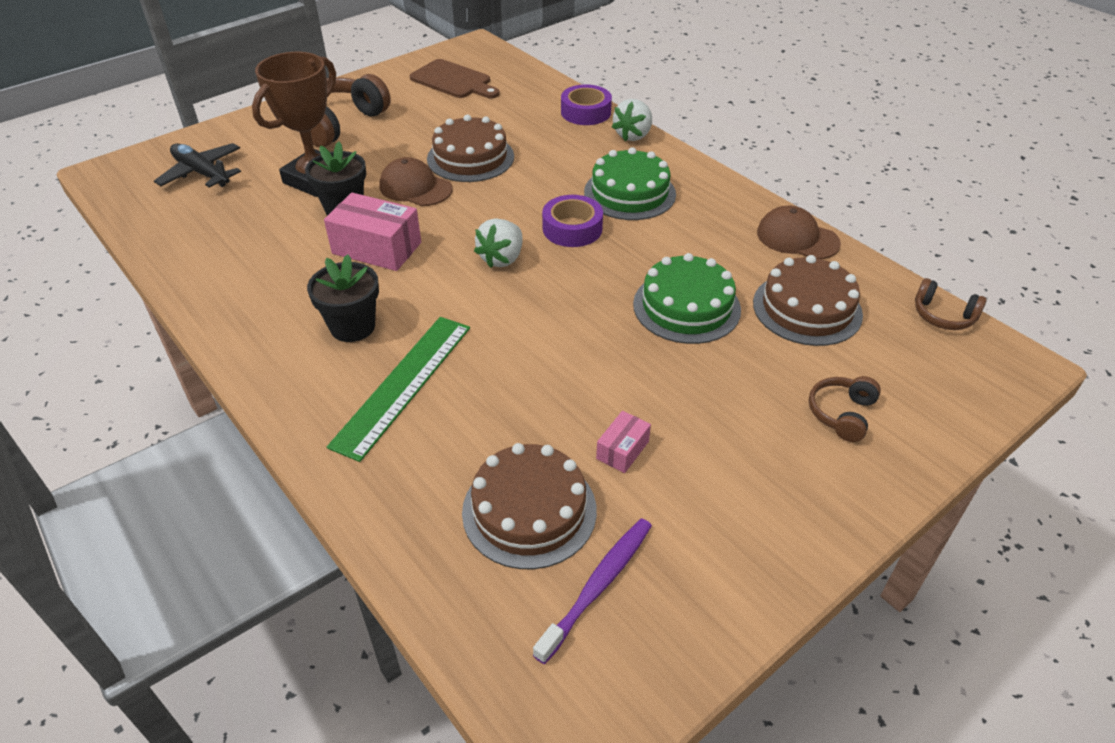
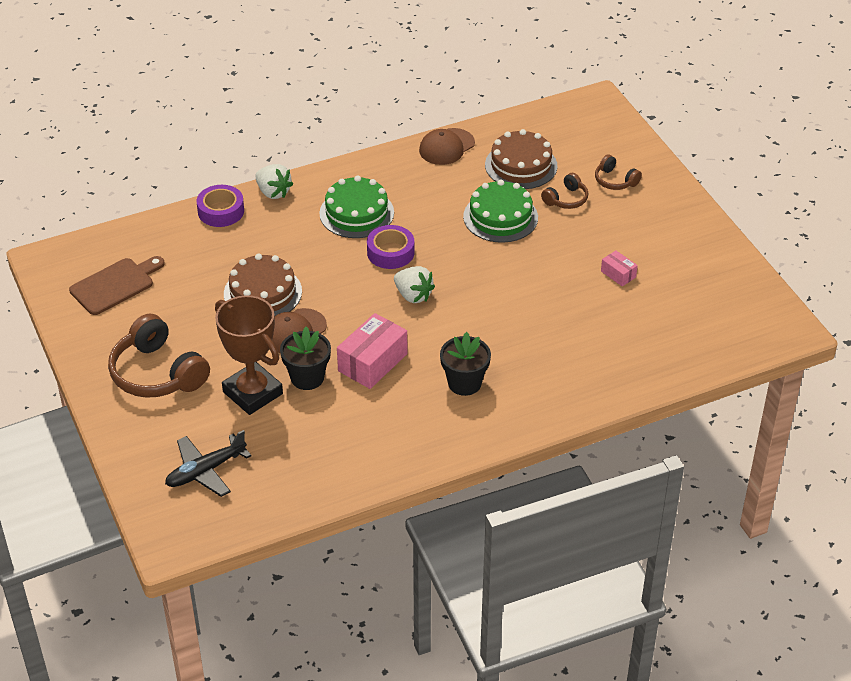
camera: 75 degrees left, 0 degrees up
green ruler [327,317,470,462] -> none
brown cake [462,443,597,569] -> none
purple toothbrush [533,518,652,664] -> none
brown headphones [915,278,987,330] -> brown headphones moved to [541,173,588,209]

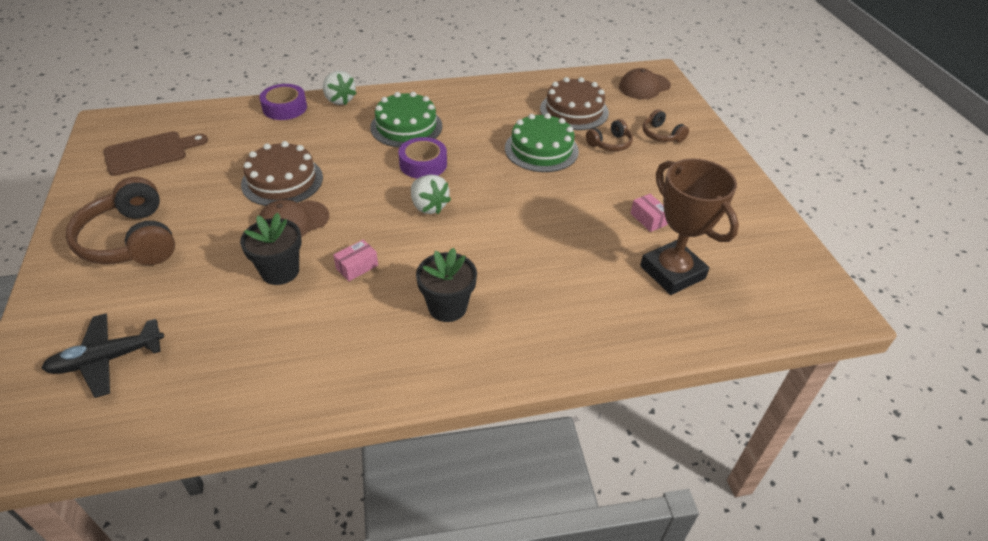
camera: 10 degrees right, 0 degrees up
brown trophy [215,295,283,415] -> brown trophy moved to [640,158,739,295]
pink box [337,313,408,389] -> pink box [333,240,378,281], size x0.52
brown cap [419,128,475,165] -> brown cap moved to [619,68,671,99]

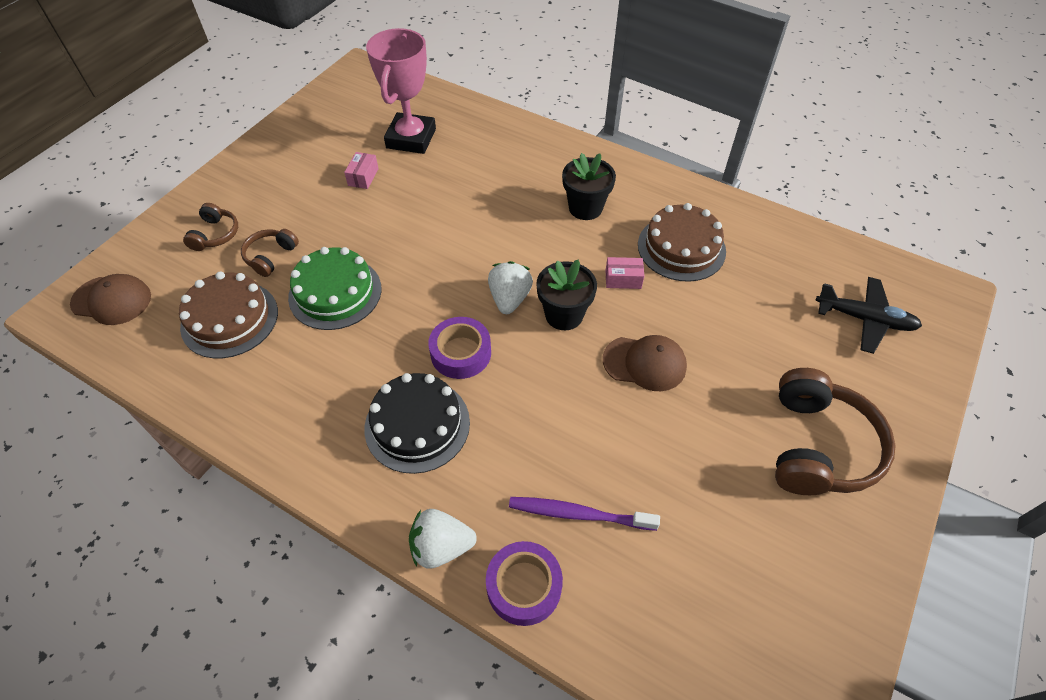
camera: 135 degrees left, 10 degrees up
brown cutting board [104,131,208,176] -> none
black flower pot [240,213,302,285] -> black flower pot moved to [536,260,597,330]
brown cake [241,141,323,206] -> brown cake moved to [638,203,726,282]
white strawberry [323,71,357,105] -> white strawberry turned 105 degrees counterclockwise [409,509,477,569]
green cake [370,92,442,148] -> black cake [365,373,470,474]
brown headphones [586,119,633,151] -> brown headphones turned 75 degrees counterclockwise [241,229,299,277]
brown trophy [640,158,739,295] -> pink trophy [366,28,436,154]
none -> purple toothbrush [509,497,660,531]

